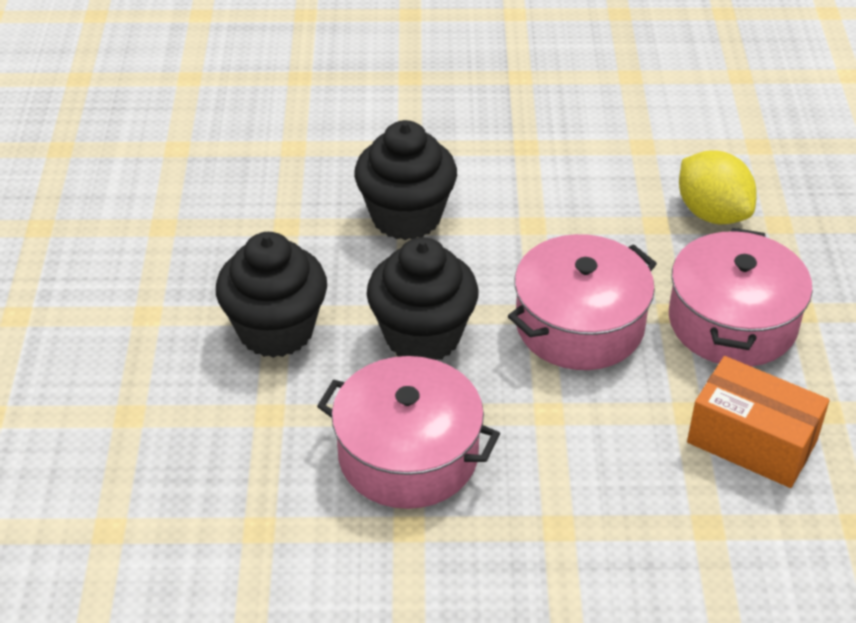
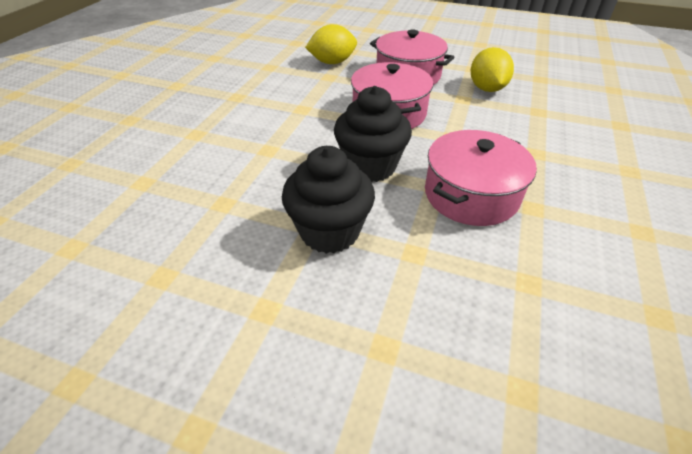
camera: 70 degrees left, 0 degrees up
black cupcake [354,120,457,240] -> none
orange box [687,356,829,488] -> yellow lemon [471,47,514,92]

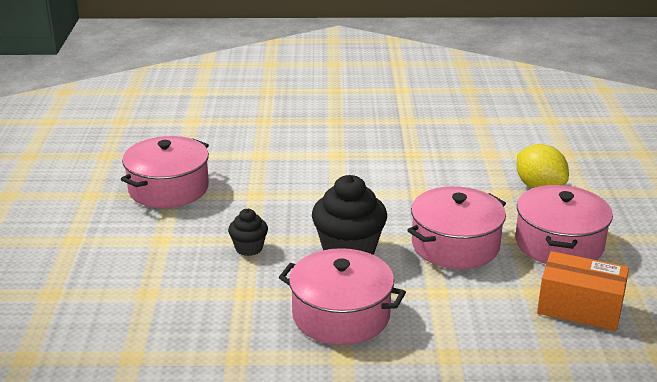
camera: 70 degrees right, 15 degrees down
black cupcake [282,146,375,254] -> black cupcake [228,209,268,256], size x0.53
yellow lemon [471,47,514,92] -> orange box [537,251,629,331]
none -> pink pot [121,136,209,208]

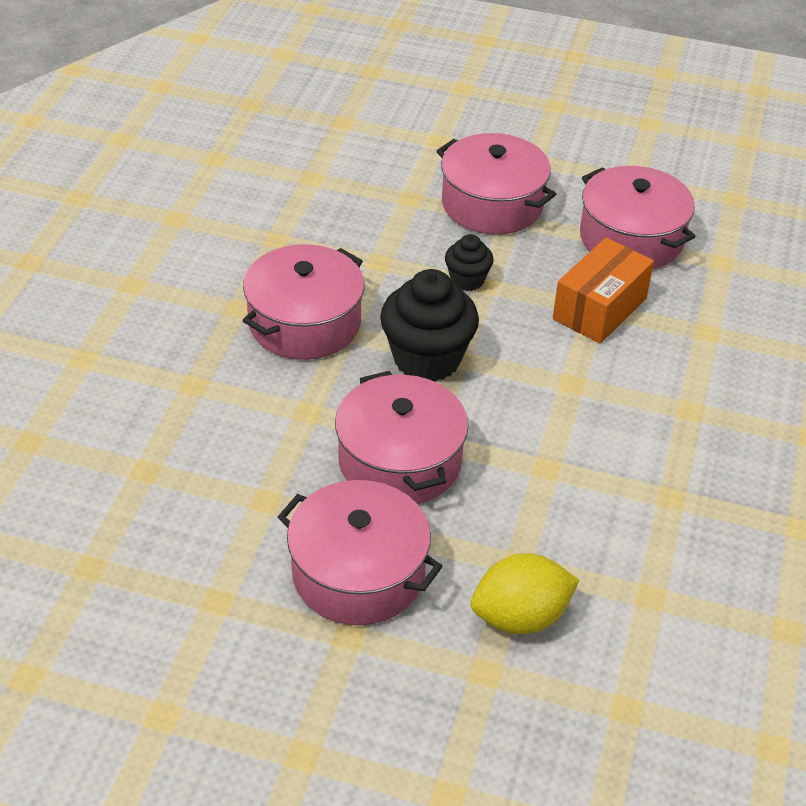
camera: 105 degrees right, 15 degrees up
orange box [537,251,629,331] -> orange box moved to [553,238,654,344]
none -> pink pot [437,133,556,235]

